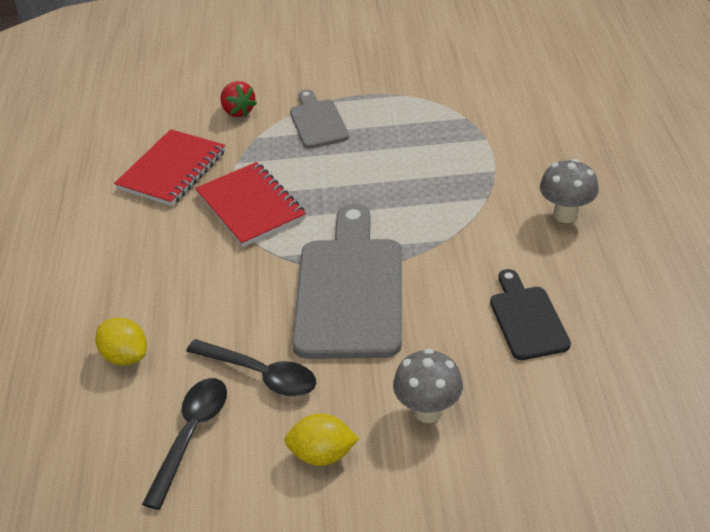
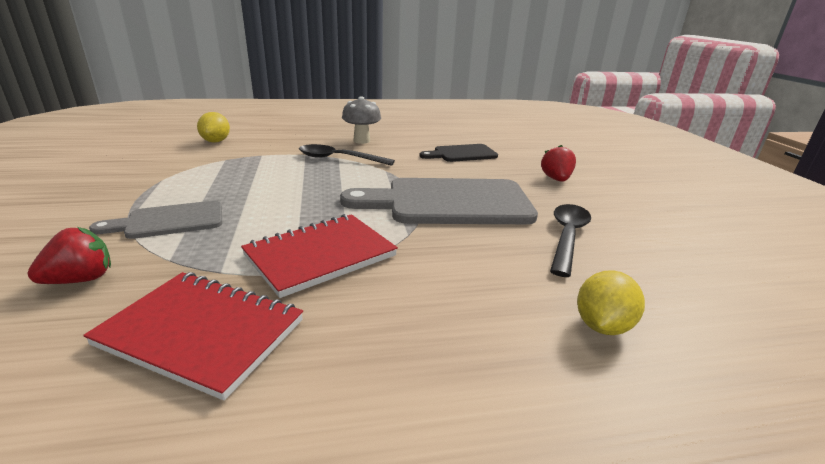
camera: 100 degrees left, 15 degrees down
black spoon [142,378,227,510] -> black spoon moved to [299,144,395,166]
yellow lemon [284,413,359,466] -> yellow lemon moved to [197,112,230,143]
grey mushroom [393,349,463,423] -> red strawberry [541,145,576,182]

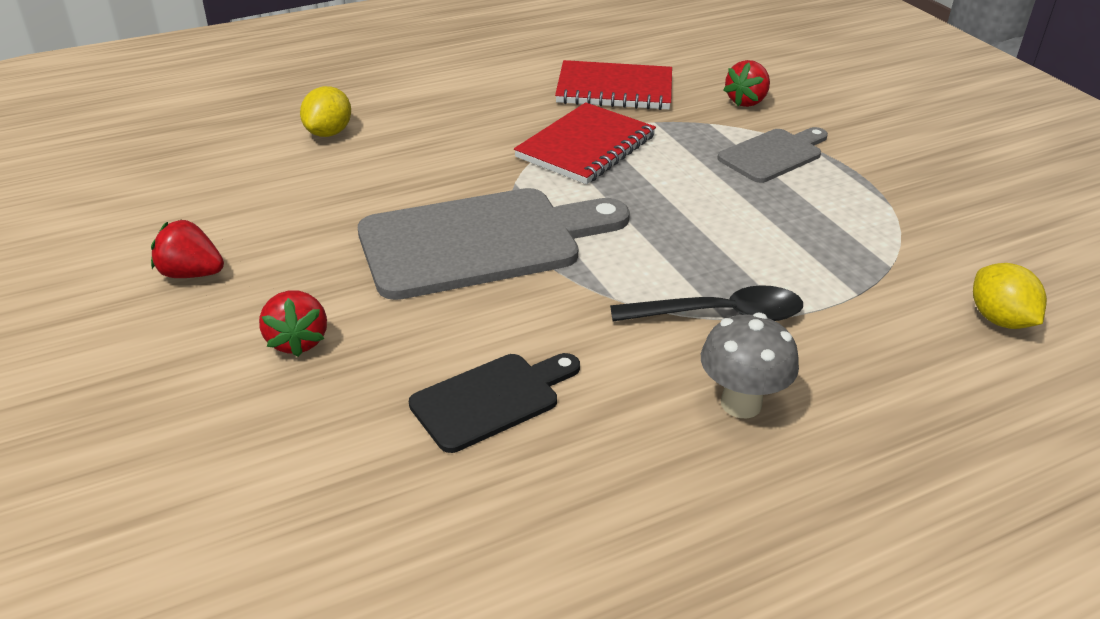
camera: 165 degrees right, 10 degrees up
black spoon [550,204,591,277] -> none
none -> red strawberry [151,220,224,278]

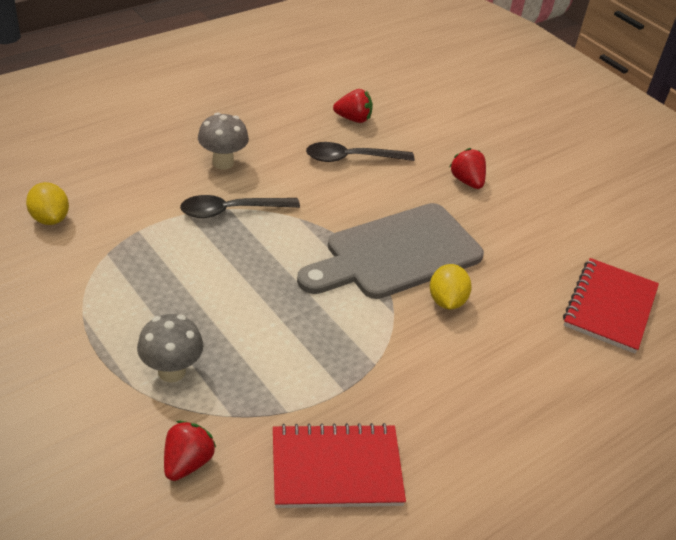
camera: 165 degrees right, 5 degrees up
red strawberry [151,220,224,278] -> red strawberry moved to [333,89,373,123]
yellow lemon [300,86,351,137] -> yellow lemon moved to [430,264,472,309]
black cutting board [409,353,580,453] -> black spoon [306,142,415,162]
red notebook [514,102,656,184] -> red notebook moved to [563,258,659,354]
grey cutting board [717,127,828,183] -> grey mushroom [137,314,203,383]

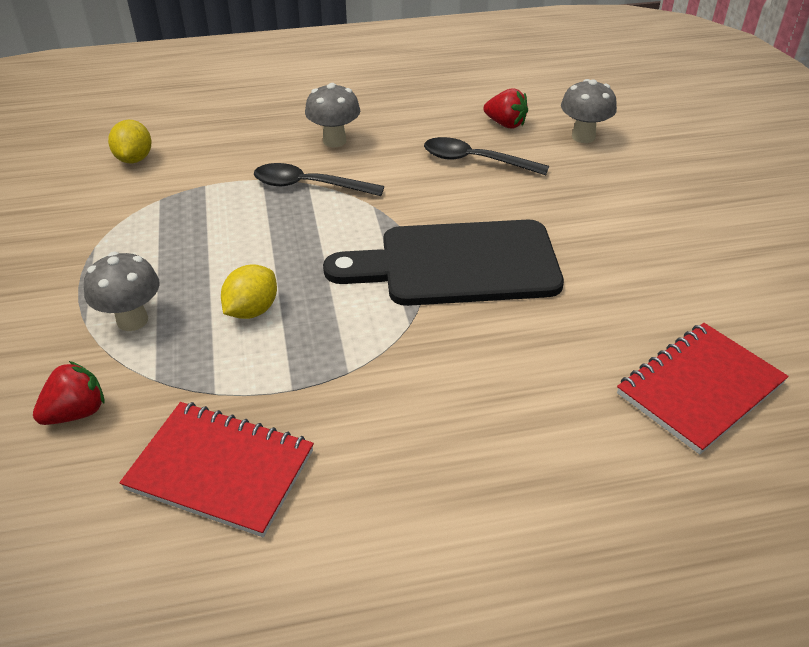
camera: 30 degrees right, 0 degrees up
grey cutting board [297,203,484,299] -> black cutting board [323,220,564,306]
yellow lemon [430,264,472,309] -> yellow lemon moved to [221,265,277,319]
red strawberry [450,148,486,189] -> none
none -> grey mushroom [561,79,617,143]

